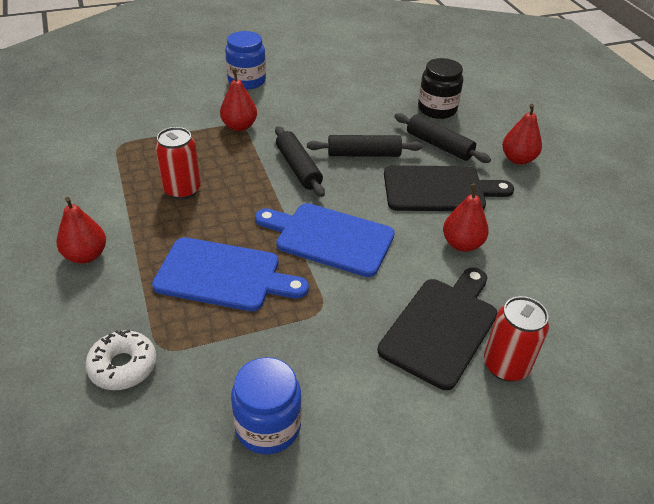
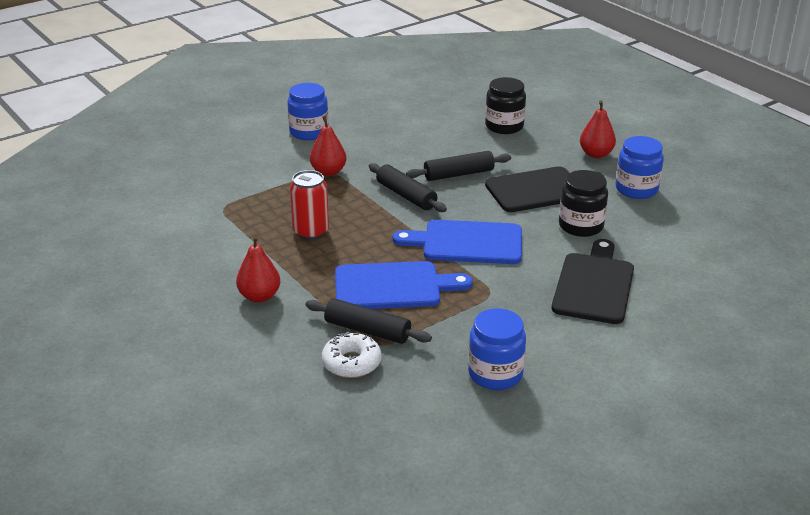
camera: 15 degrees left, 10 degrees down
black rolling pin [394,113,491,163] -> black rolling pin moved to [306,298,432,344]
red pear [443,184,489,252] -> black jar [559,170,608,237]
red can [484,296,549,382] -> none
none -> blue jar [616,136,664,199]

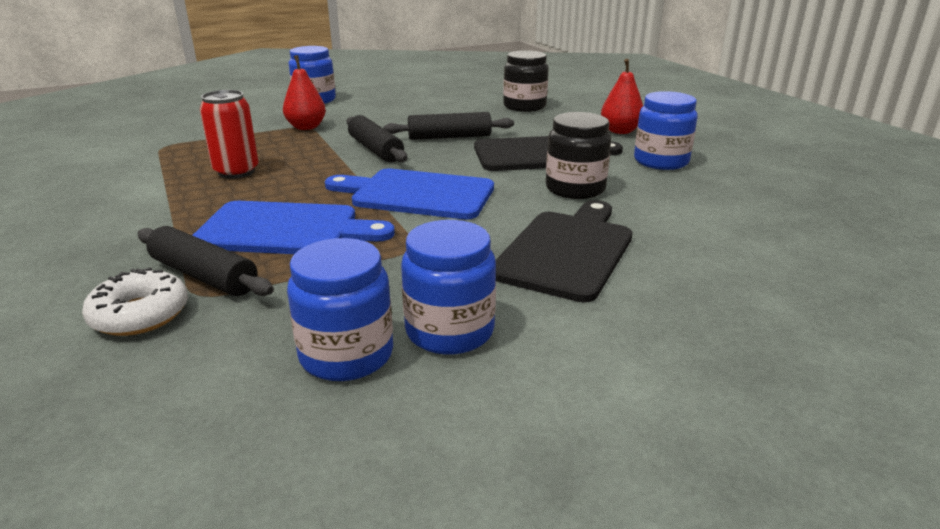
camera: 10 degrees right, 5 degrees down
red pear [236,236,280,303] -> none
none -> blue jar [401,220,496,355]

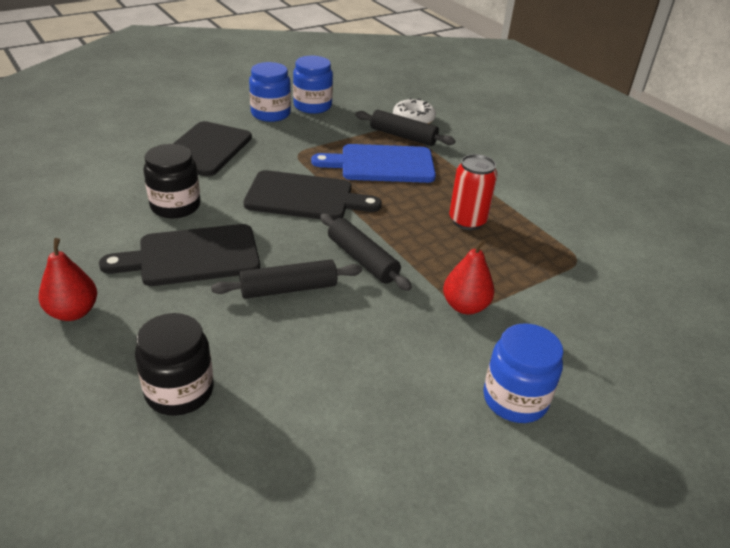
camera: 170 degrees right, 10 degrees up
blue cutting board [325,168,494,219] -> black cutting board [243,170,382,221]
blue jar [634,91,698,170] -> none

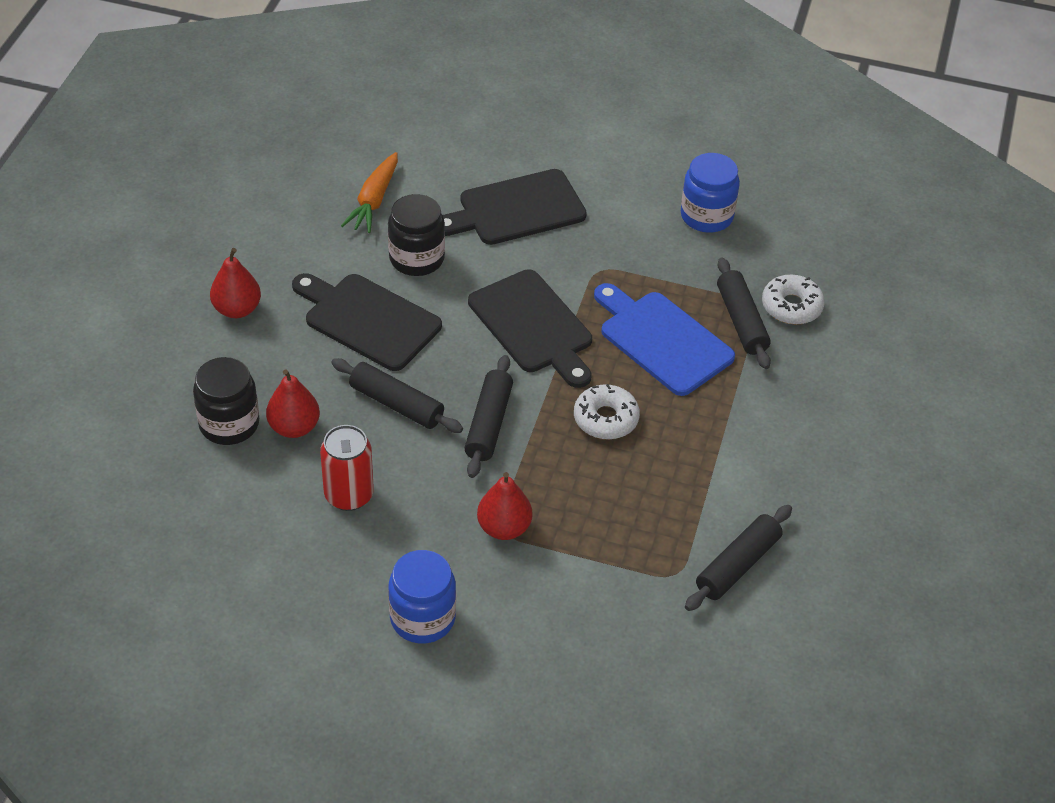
camera: 50 degrees right, 10 degrees up
blue jar [249,62,291,122] -> none
red can [449,154,497,230] -> red can moved to [320,425,374,511]
none -> red pear [266,369,320,438]
none -> orange carrot [341,152,398,233]
none -> white donut [574,384,640,439]
none -> black rolling pin [685,505,792,611]

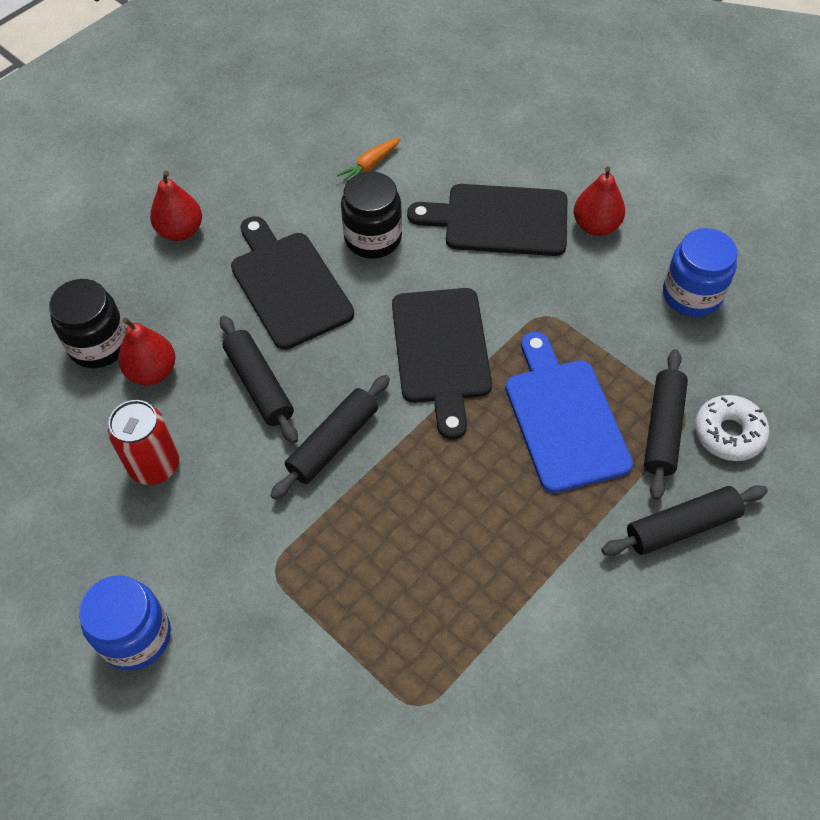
camera: 30 degrees right, 10 degrees up
orange carrot [341,152,398,233] -> orange carrot [337,138,400,181], size x0.66
red pear [477,472,532,540] -> red pear moved to [574,166,625,236]
white donut [574,384,640,439] -> none
black rolling pin [685,505,792,611] -> black rolling pin moved to [601,485,768,556]

